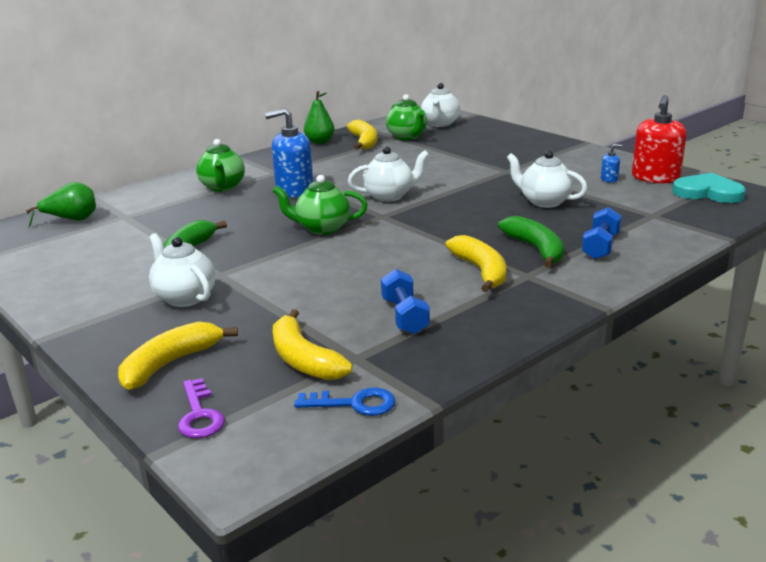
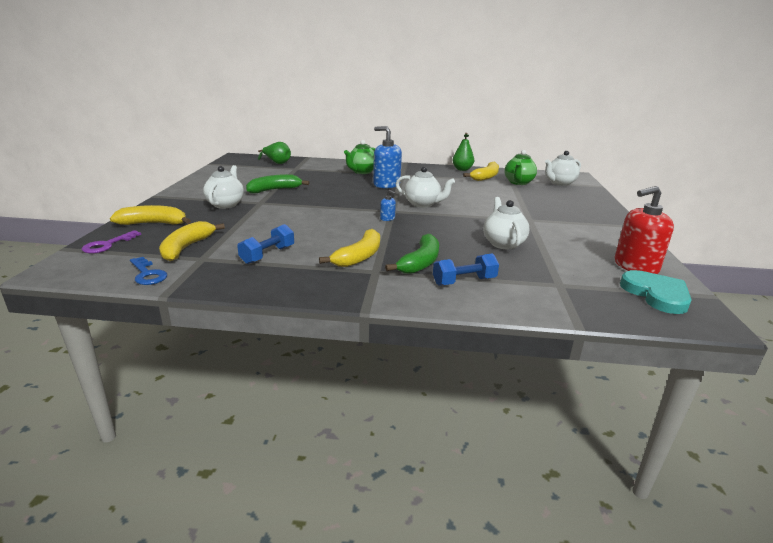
camera: 45 degrees right, 0 degrees up
green teapot [272,175,368,235] -> none
blue soap dispenser [601,144,623,183] -> blue soap dispenser moved to [380,190,396,221]

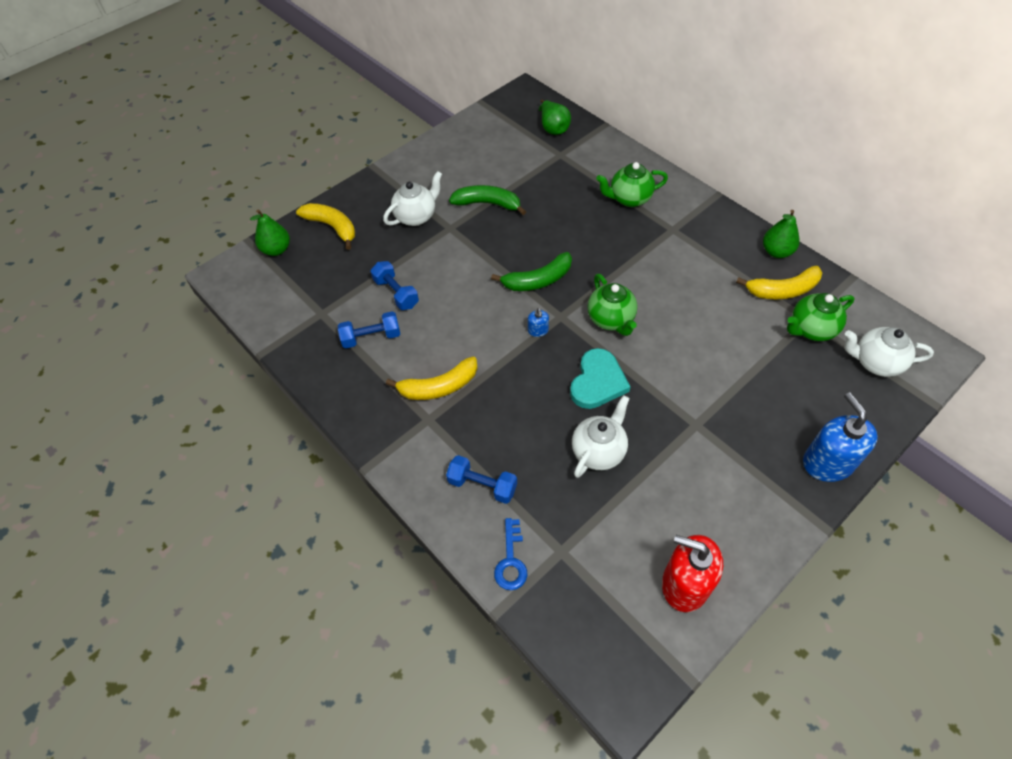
camera: 45 degrees right, 30 degrees up
purple key [82,230,141,253] -> green pear [250,209,290,256]
blue key [130,257,167,285] -> blue key moved to [494,518,527,590]
yellow banana [159,221,225,261] -> none
blue soap dispenser [373,126,402,188] -> blue soap dispenser moved to [803,393,878,482]
green banana [385,234,439,274] -> green banana moved to [491,252,572,291]
white teapot [396,167,455,208] -> green teapot [587,274,638,336]
turquoise heart [620,270,692,314] -> turquoise heart moved to [570,348,631,409]
none -> blue dumbbell [370,261,419,310]

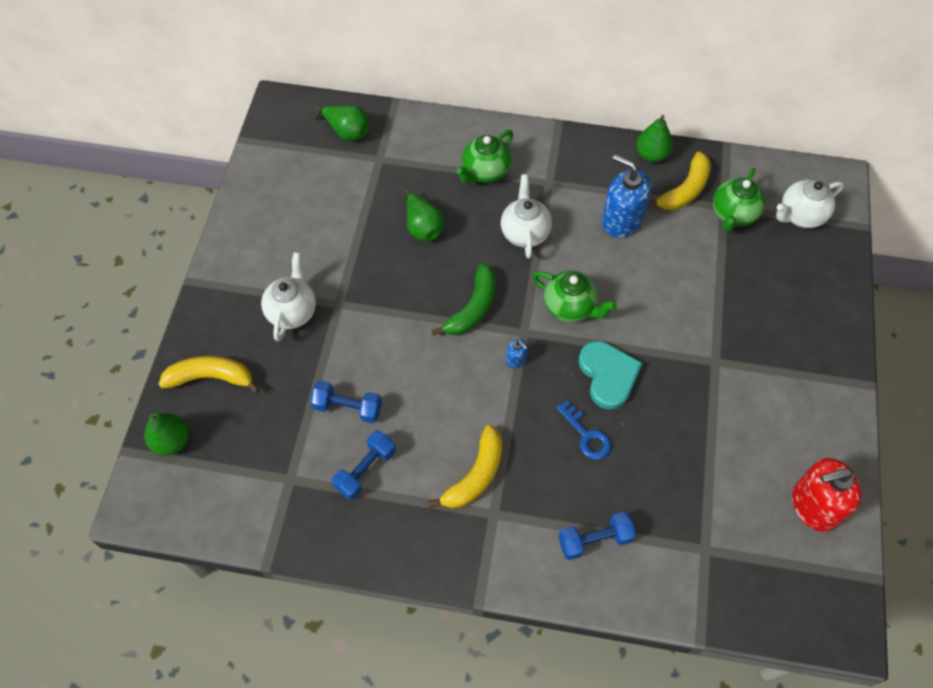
camera: 40 degrees left, 5 degrees up
green banana [449,185,526,215] -> none
blue key [494,518,527,590] -> blue key moved to [556,400,611,460]
white teapot [572,395,630,478] -> white teapot moved to [501,174,552,258]
blue soap dispenser [803,393,878,482] -> blue soap dispenser moved to [602,155,651,238]
none -> green pear [404,189,444,241]

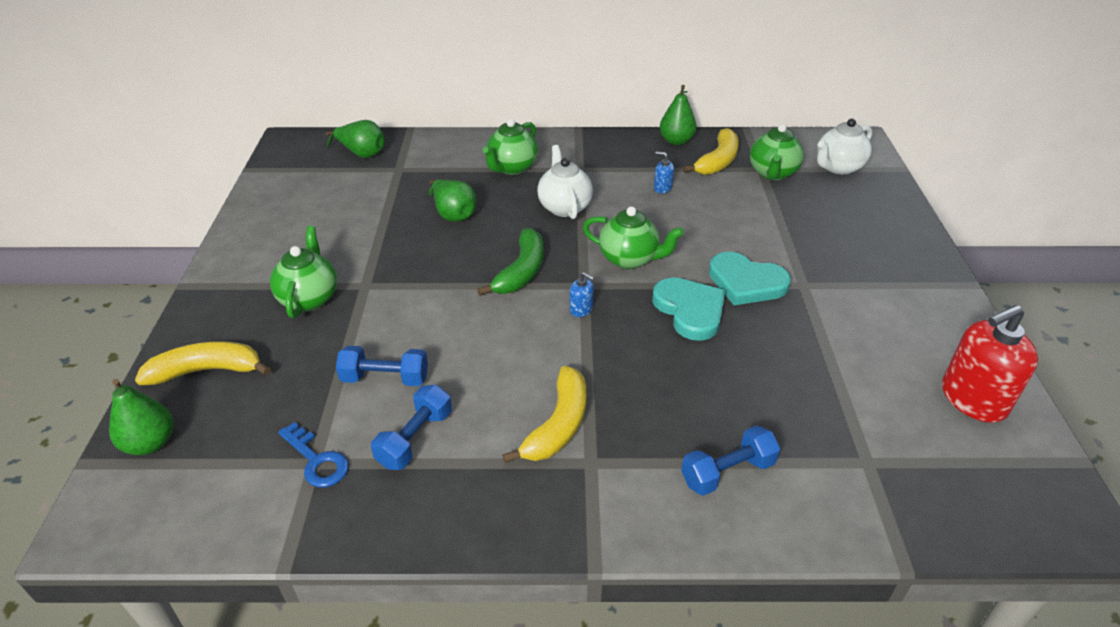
camera: 10 degrees left, 20 degrees down
white teapot [261,252,316,341] -> green teapot [270,226,337,318]
blue key [556,400,611,460] -> blue key moved to [278,422,349,487]
blue soap dispenser [602,155,651,238] -> blue soap dispenser [654,151,674,193], size x0.44
none -> turquoise heart [709,252,791,305]

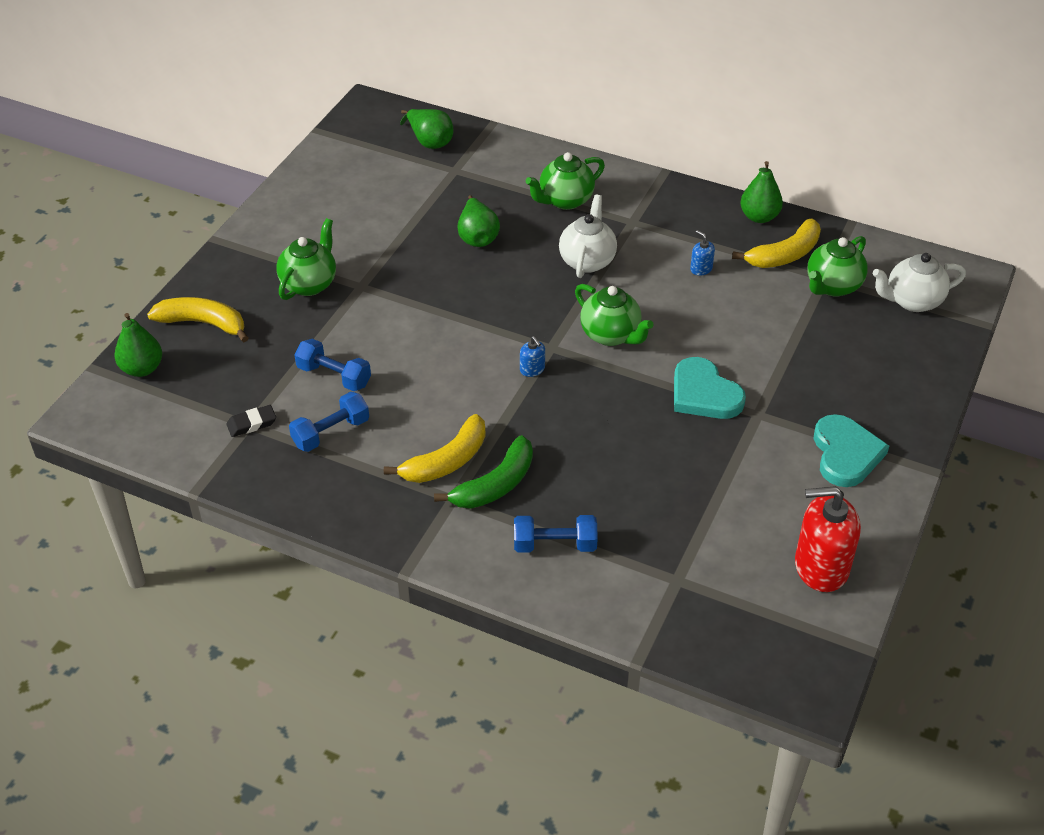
camera: 25 degrees right, 5 degrees up
blue key [278,422,349,487] -> black eraser [226,405,276,437]
green banana [477,228,544,296] -> green banana moved to [434,435,533,509]
turquoise heart [652,277,726,341] -> turquoise heart moved to [814,414,889,487]

